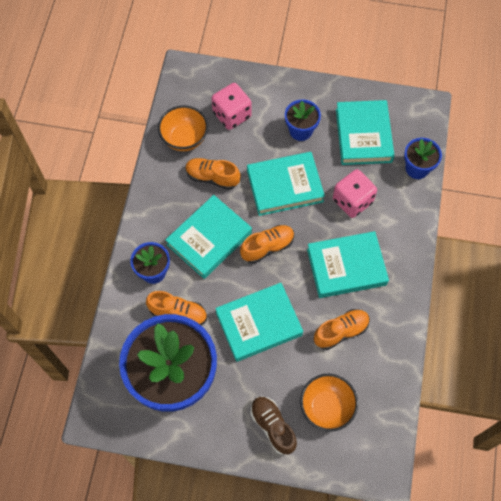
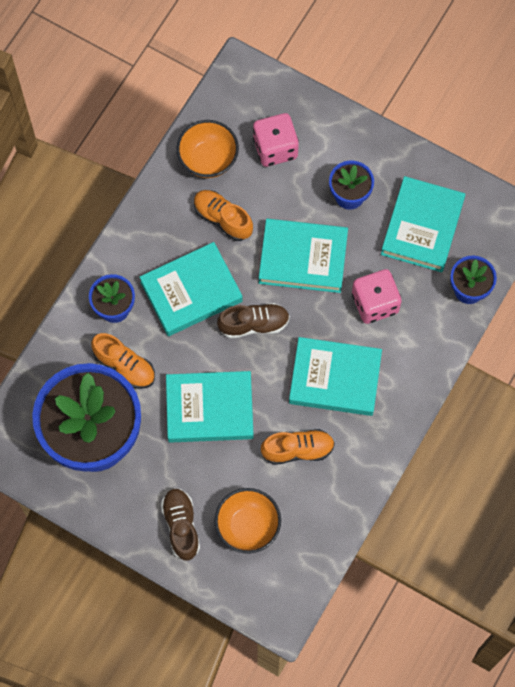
camera: 20 degrees right, 5 degrees up
orange shoe [240,225,294,263] -> brown shoe [217,303,290,338]

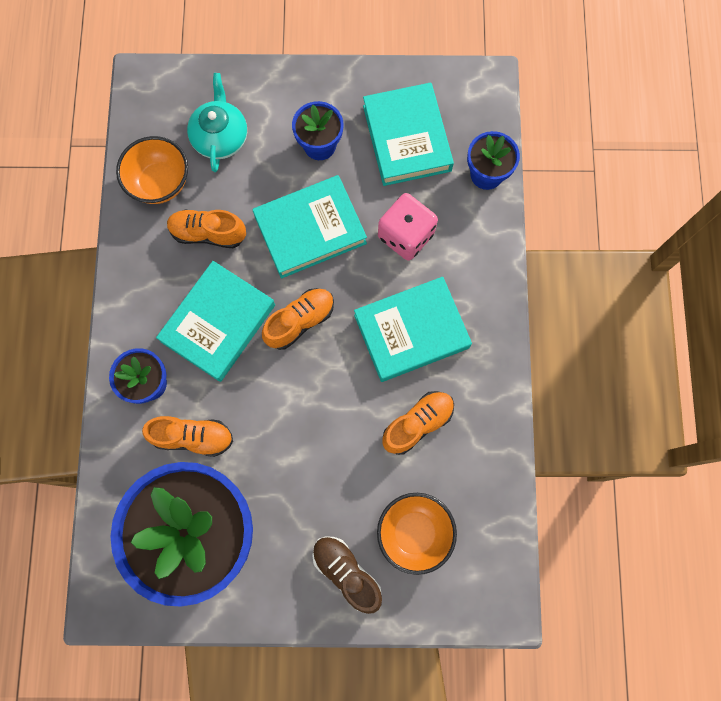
camera: 30 degrees left, 5 degrees up
turquoise book [166,371,254,443] -> none
brown shoe [217,303,290,338] -> orange shoe [262,288,334,350]
pink dice [253,113,299,167] -> turquoise teapot [187,73,247,172]

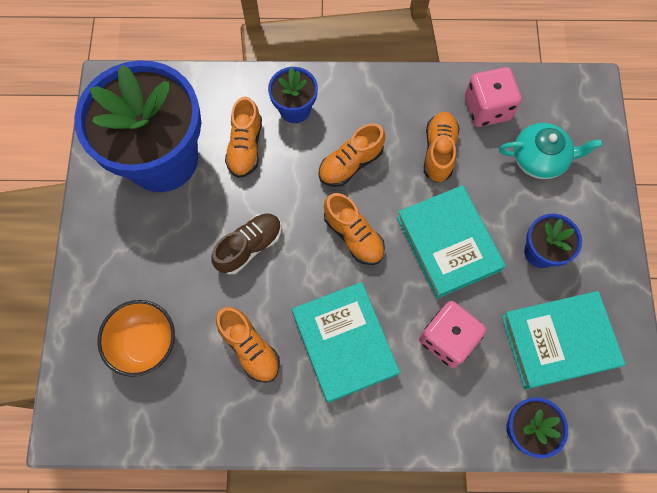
camera: 90 degrees right, 5 degrees down
orange bowl [116,136,188,204] -> pink dice [465,67,522,127]
turquoise book [156,261,275,382] -> orange shoe [319,123,385,187]
brown shoe [312,536,382,614] -> brown shoe moved to [211,213,281,275]

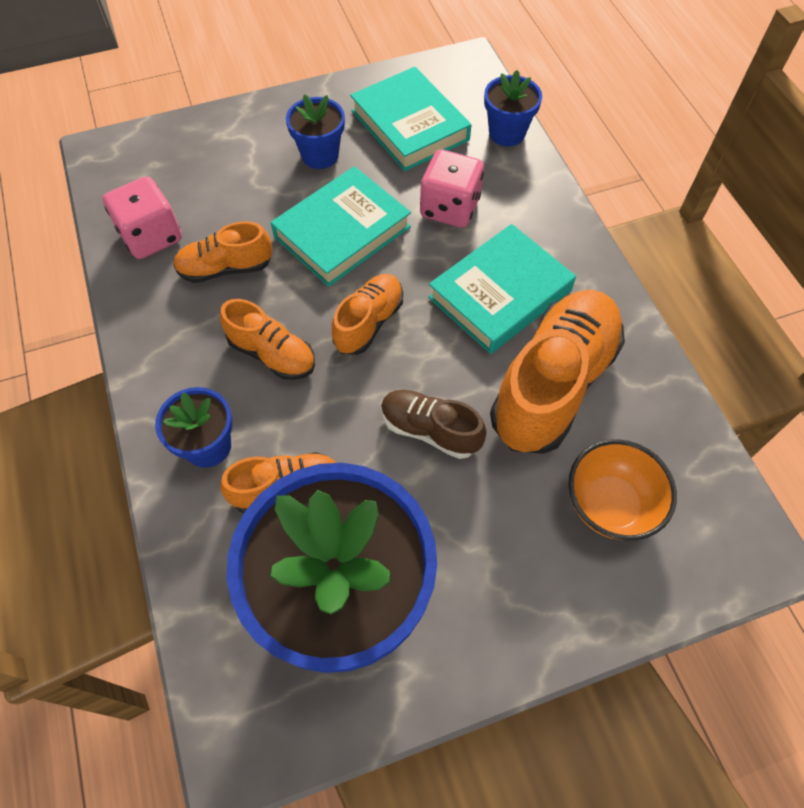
camera: 110 degrees left, 10 degrees down
orange shoe [216,307,280,383] -> orange shoe [490,290,625,454], size x1.86
turquoise teapot [499,123,603,179] -> none

